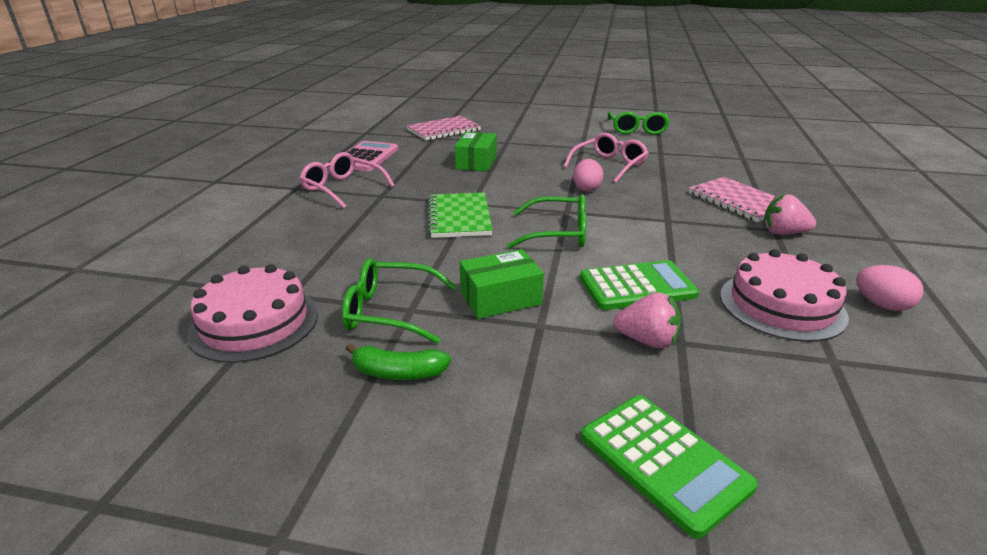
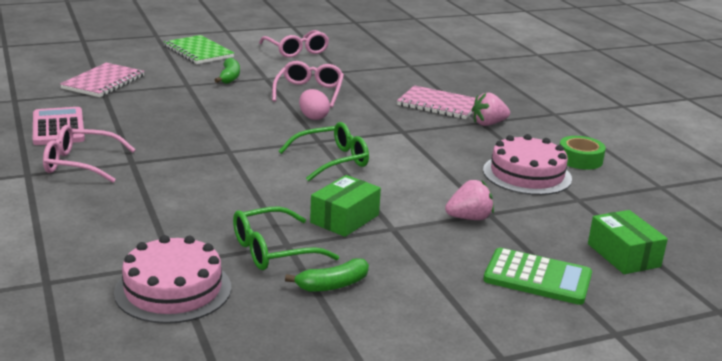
camera: 35 degrees left, 5 degrees down
green notebook [428,192,493,238] -> green notebook moved to [164,35,234,64]
green box [455,132,497,172] -> green box moved to [588,210,668,274]
green calculator [580,260,699,310] -> none
green glasses [608,111,670,135] -> pink glasses [259,30,329,58]
pink egg [856,265,923,311] -> green tape [560,136,606,170]
none -> green banana [215,58,240,84]

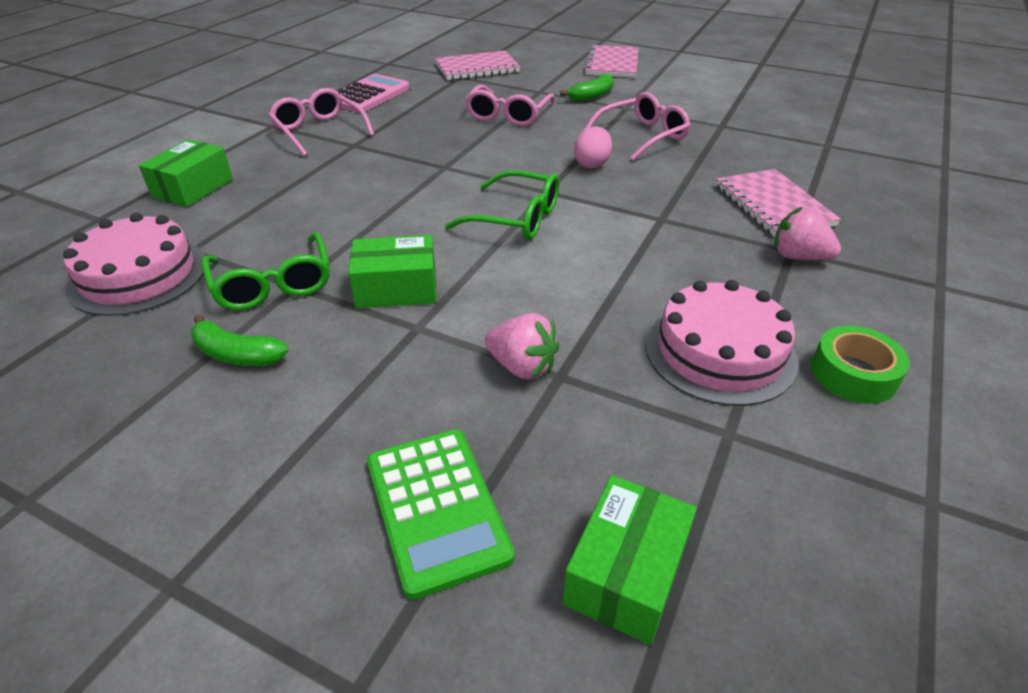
camera: 50 degrees right, 15 degrees up
green notebook [164,35,234,64] -> pink notebook [583,44,639,77]
green glasses [233,206,339,270] -> green glasses turned 135 degrees counterclockwise [201,232,330,310]
pink glasses [259,30,329,58] -> pink glasses moved to [465,85,555,126]
none -> green box [139,139,233,207]

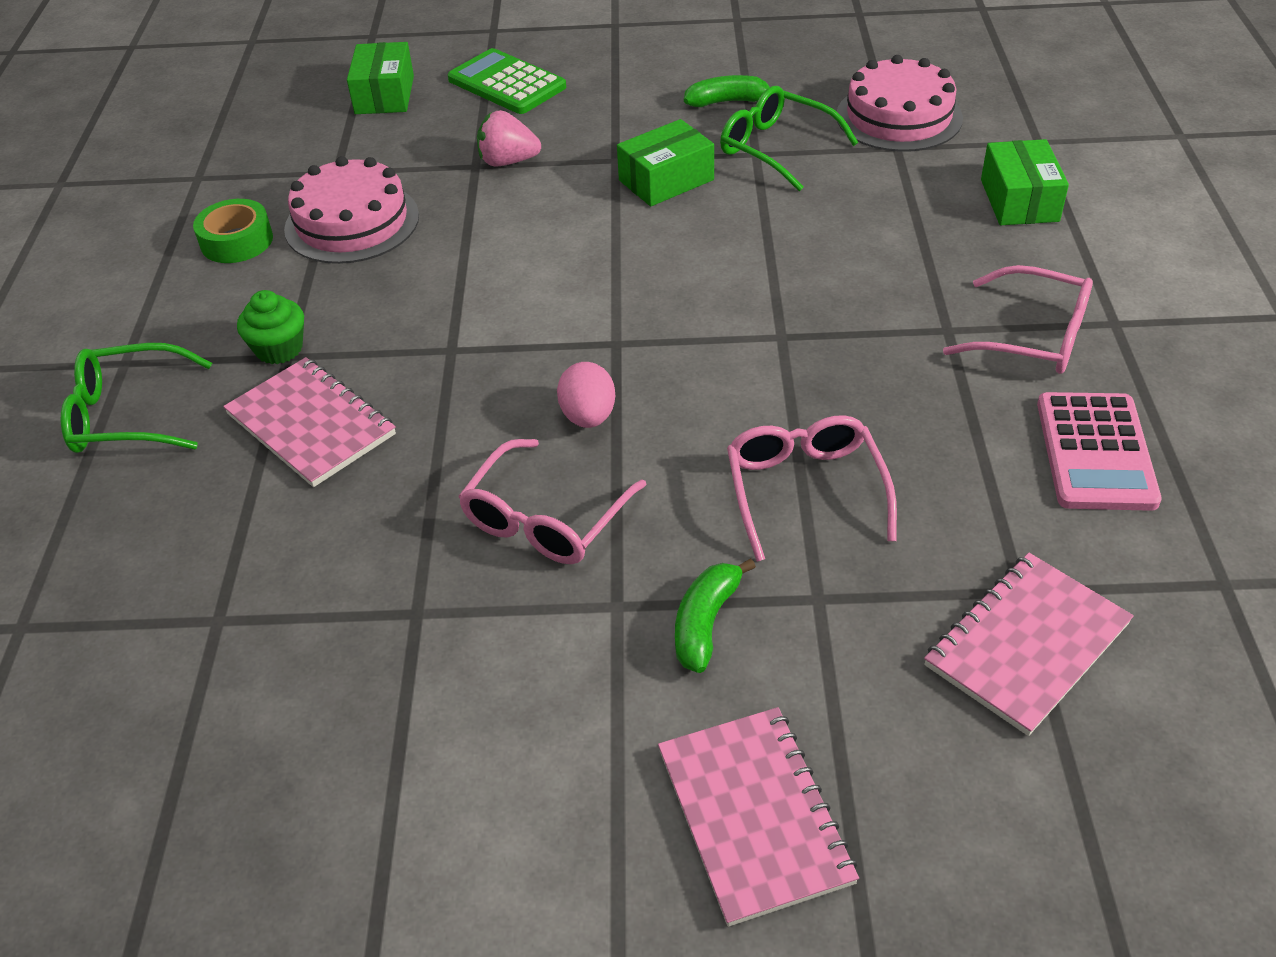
camera: 155 degrees right, 5 degrees up
green glasses [445,170,559,240] -> green glasses moved to [61,343,212,453]
pink strawberry [774,207,841,260] -> green cupcake [237,290,304,364]

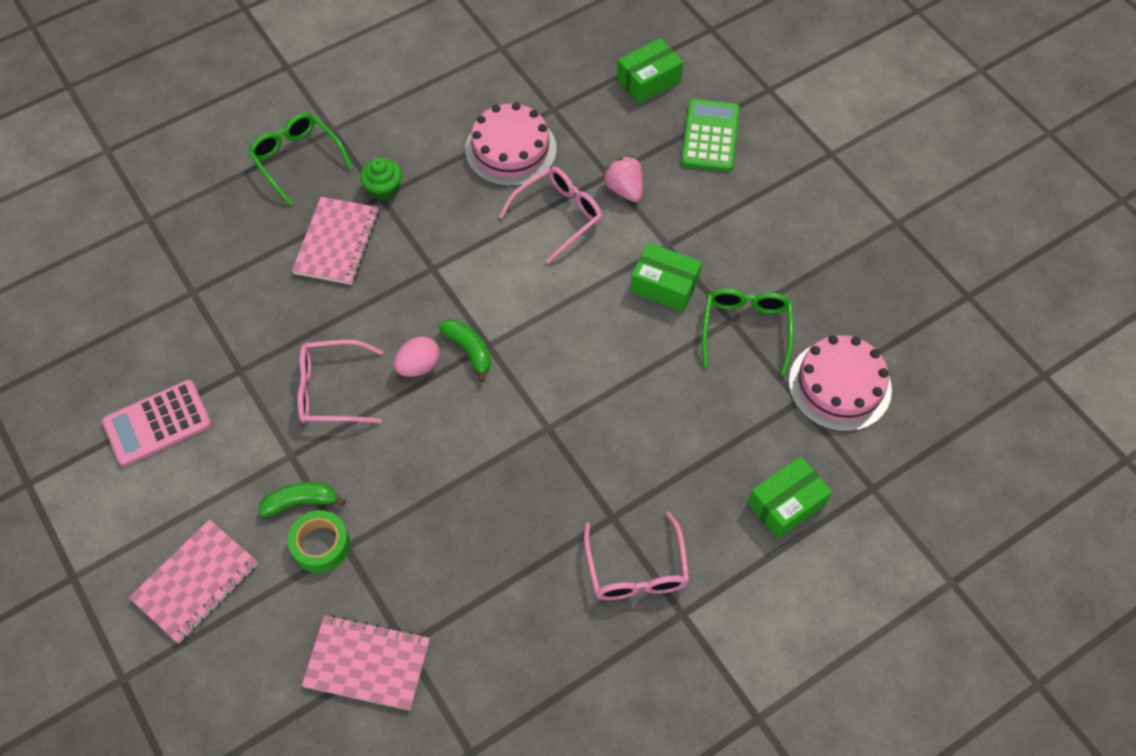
camera: 55 degrees right, 15 degrees up
green tape [193,199,273,263] -> green tape moved to [288,510,350,573]
green banana [684,75,770,107] -> green banana moved to [439,320,491,382]
pink glasses [727,415,897,562] -> pink glasses moved to [499,167,602,264]
pink calculator [1037,392,1162,511] -> pink calculator moved to [102,380,212,467]

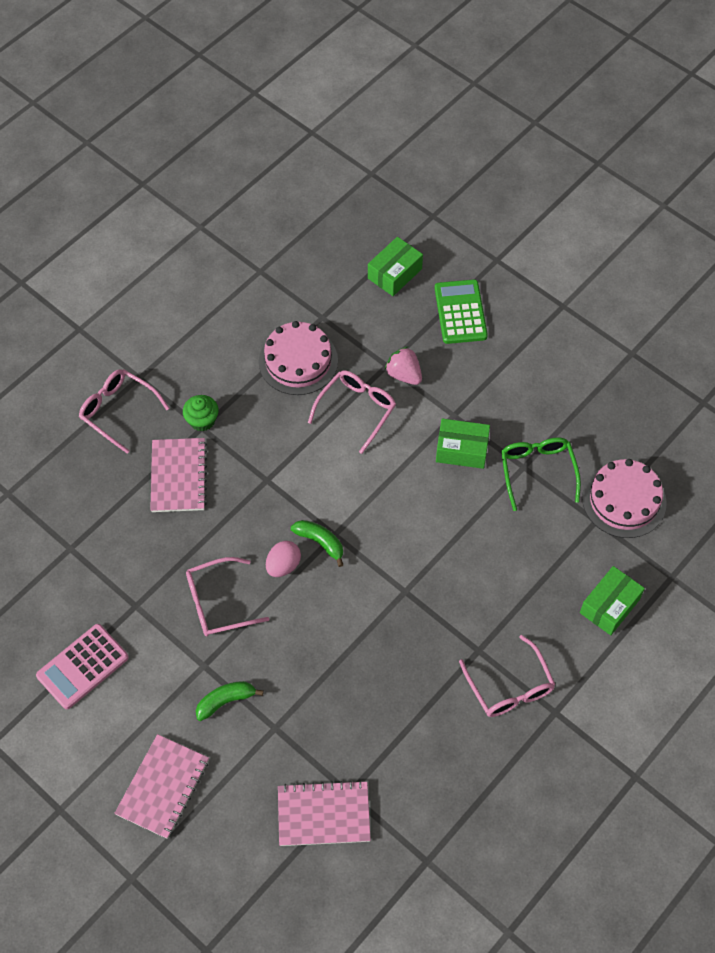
camera: 15 degrees left, 0 degrees up
green glasses [248,113,353,206] -> pink glasses [79,369,170,454]
green tape [288,510,350,573] -> none

